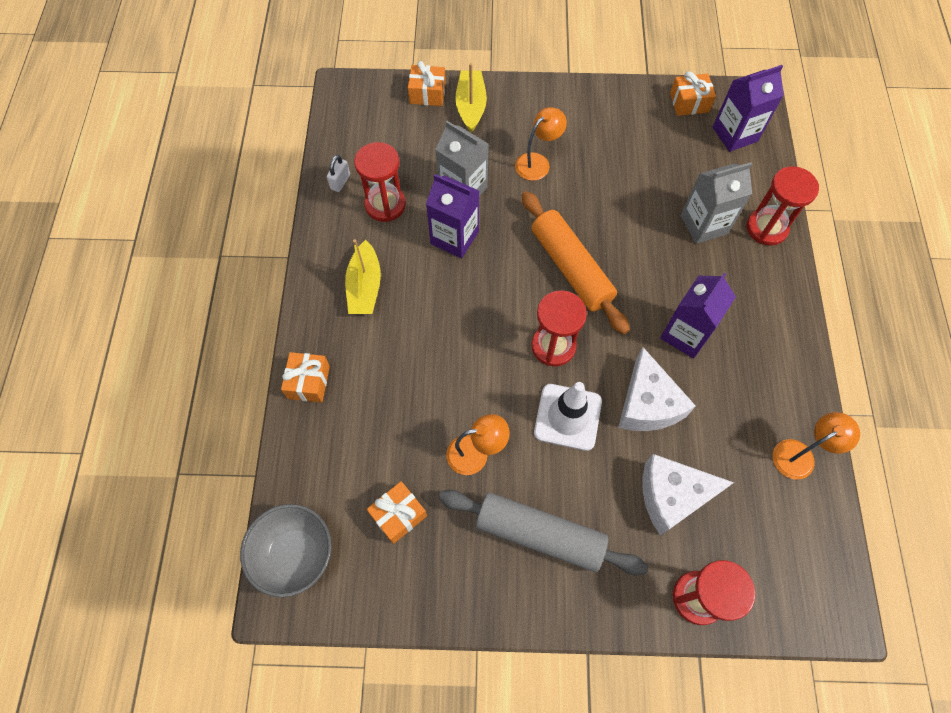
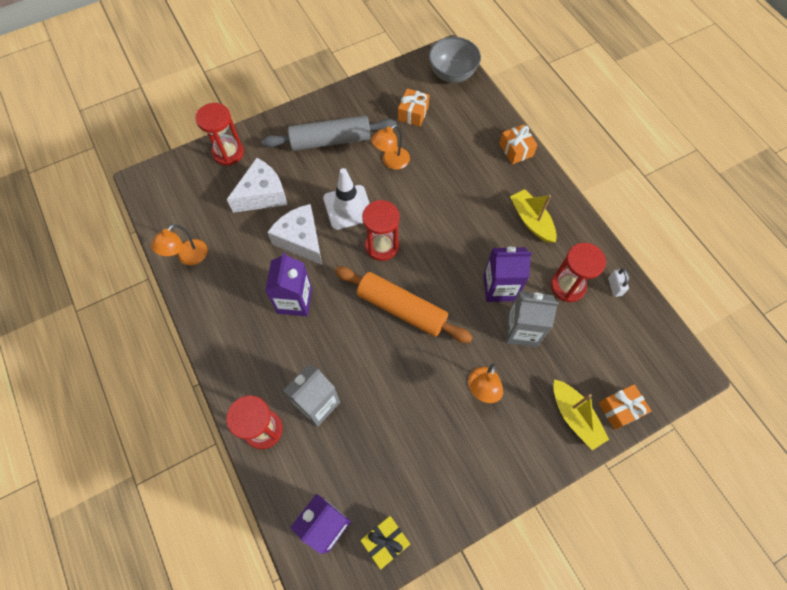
camera: 150 degrees right, 0 degrees up
orange gift [670,71,716,116] -> yellow gift [360,516,410,570]

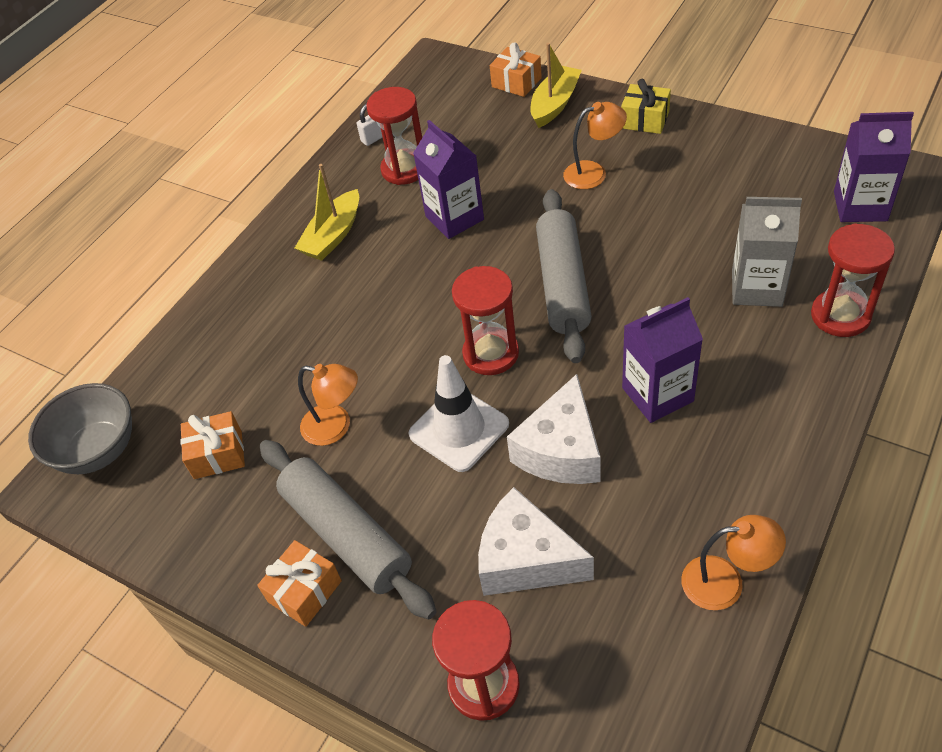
camera: 115 degrees left, 15 degrees down
orange rolling pin [335,267,473,343] -> grey rolling pin [536,189,592,363]
yellow gift [360,516,410,570] -> yellow gift moved to [621,79,671,134]
orange gift [499,124,538,164] -> orange gift moved to [257,540,342,627]
grey carton [506,291,559,347] -> none

